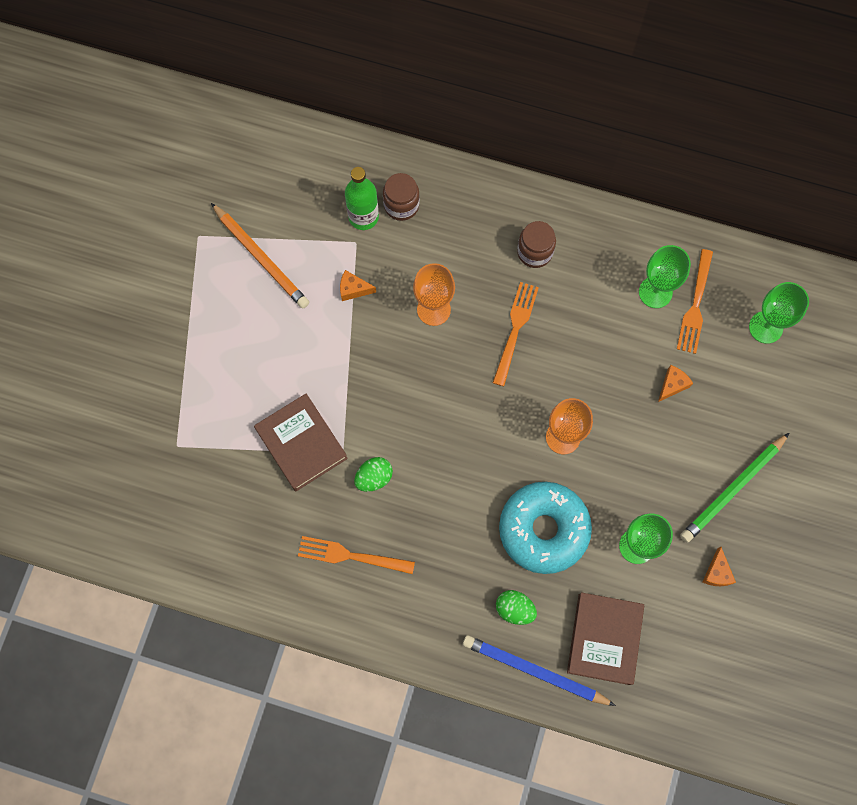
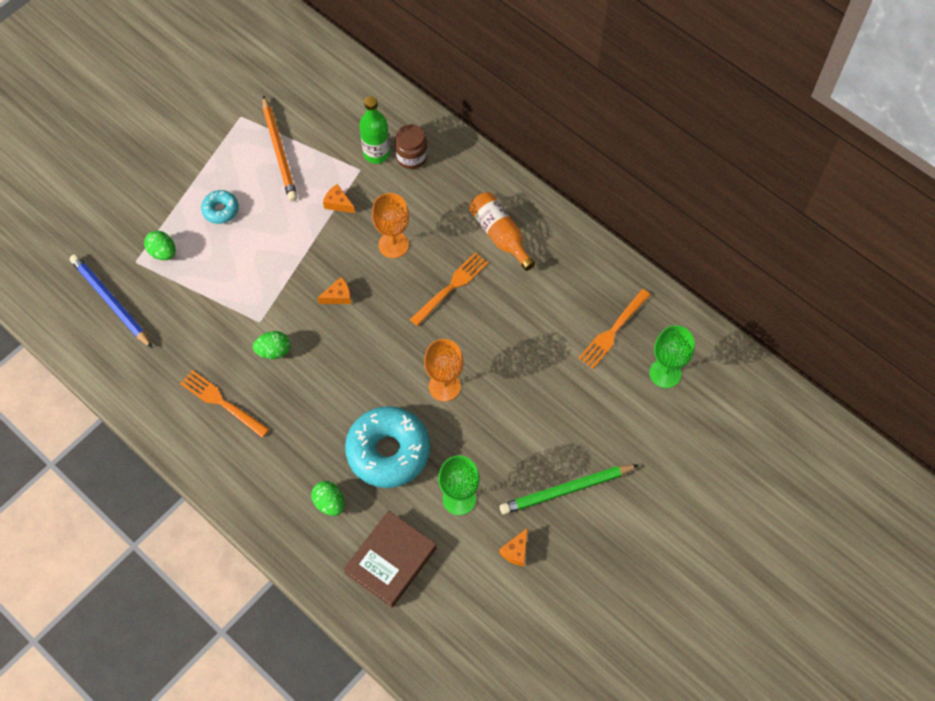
camera: 25 degrees right, 10 degrees down
brown book [254,394,348,491] -> none
blue pencil [463,635,616,706] -> blue pencil moved to [70,254,153,349]
brown jar [517,221,556,268] -> orange bottle [469,192,535,271]
green goblet [639,245,691,308] -> none
orange cheese [658,365,693,402] -> orange cheese moved to [317,277,351,304]
none -> green egg [144,231,176,260]
none -> turquoise donut [201,190,239,224]

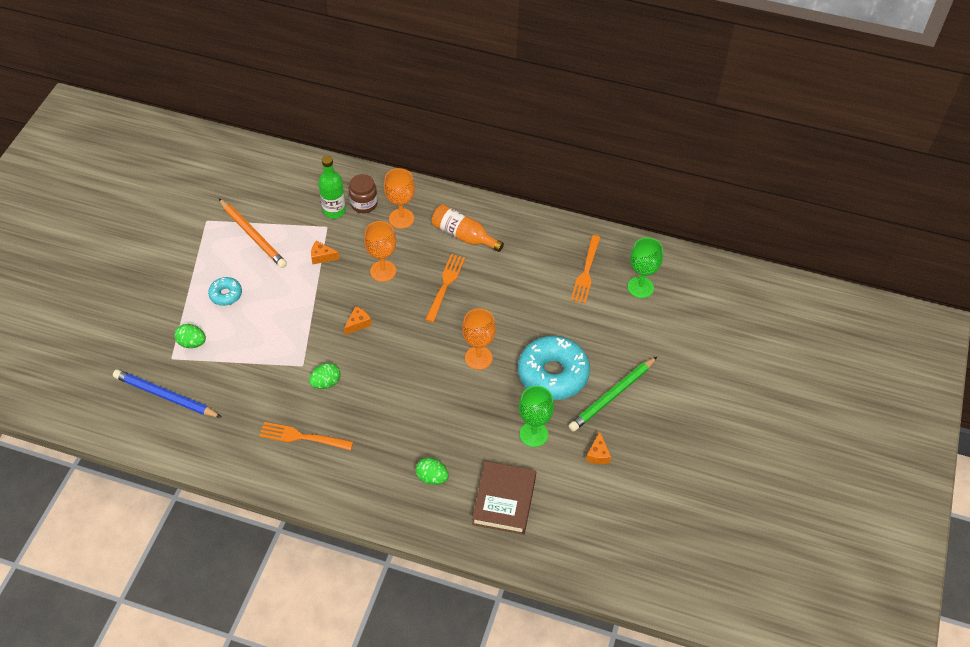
camera: 25 degrees left, 10 degrees down
turquoise donut [345,406,430,488] -> turquoise donut moved to [518,336,590,400]
none -> orange goblet [384,168,415,229]

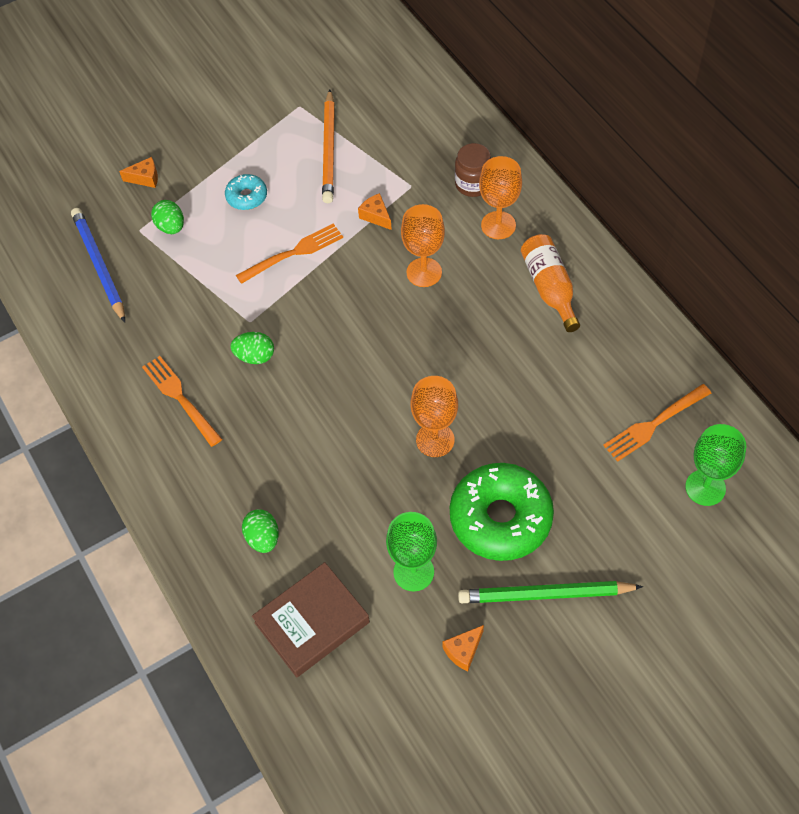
camera: 45 degrees right, 5 degrees up
green bottle [318,156,346,219] -> none
orange cheese [344,306,372,335] -> orange cheese moved to [119,157,158,188]
orange fork [425,254,465,323] -> orange fork moved to [236,223,343,284]
turquoise donut [518,336,590,400] -> green donut [450,463,554,561]

